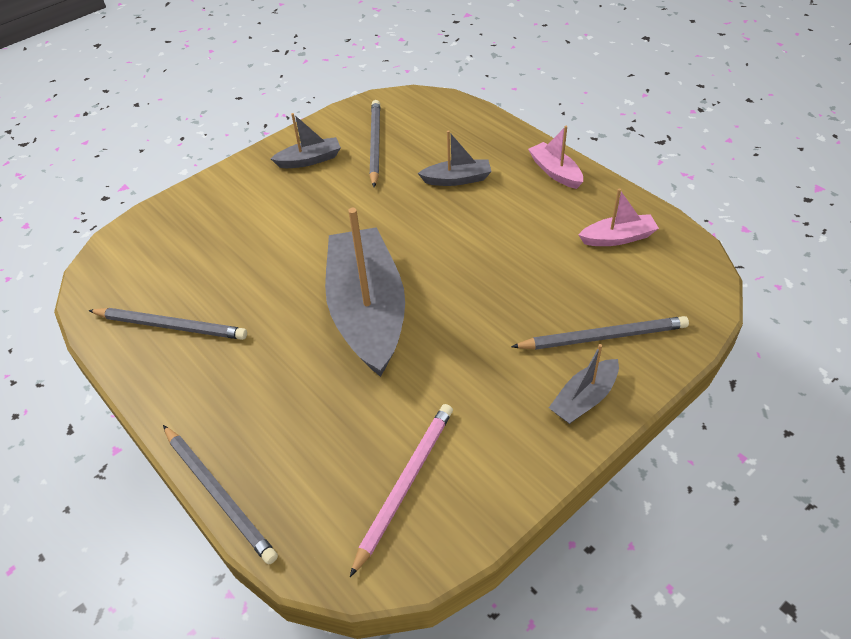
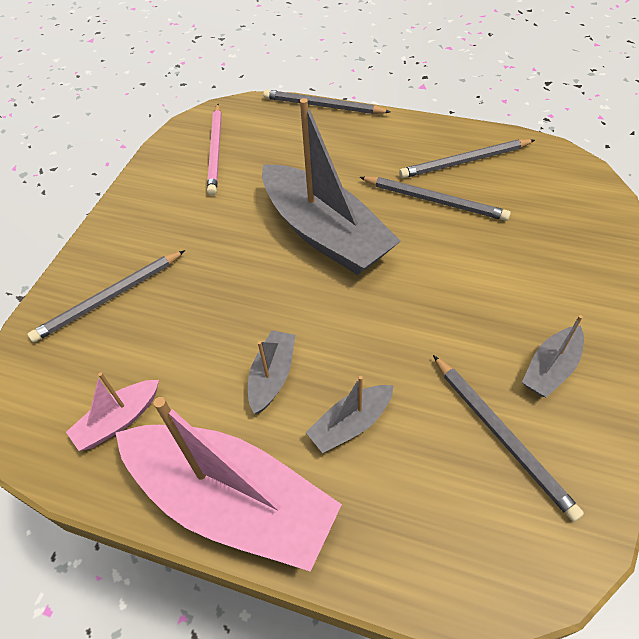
camera: 150 degrees right, 5 degrees up
pink boat [528,126,583,189] -> pink boat [116,397,342,572], size x2.20
grey boat [549,344,619,424] -> grey boat moved to [248,330,295,414]
none -> grey pencil [360,176,511,221]

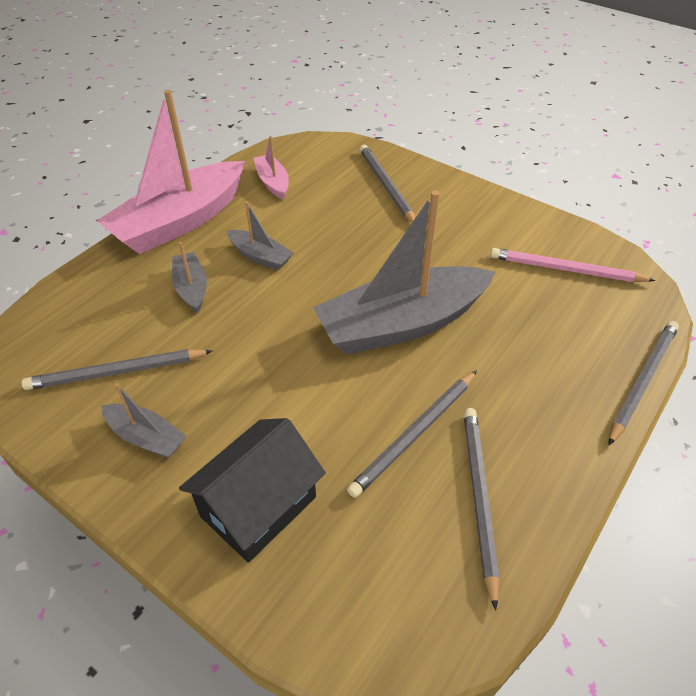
camera: 105 degrees right, 5 degrees down
grey boat [522,315,584,398] -> grey boat turned 150 degrees clockwise [101,383,186,458]
none -> black house [179,418,326,563]

